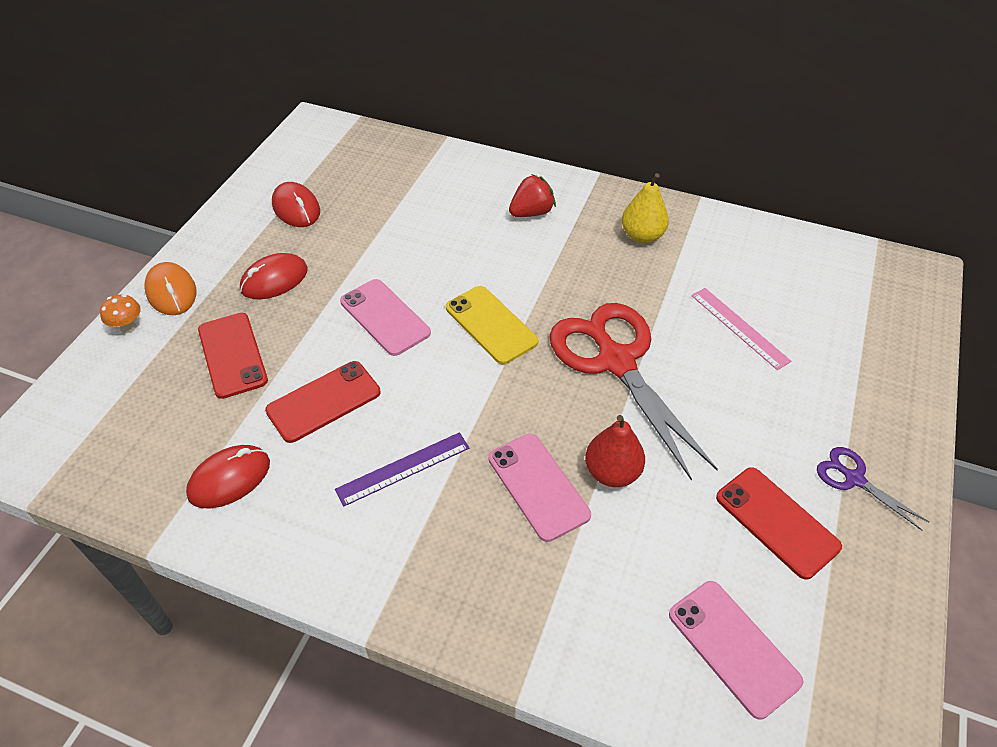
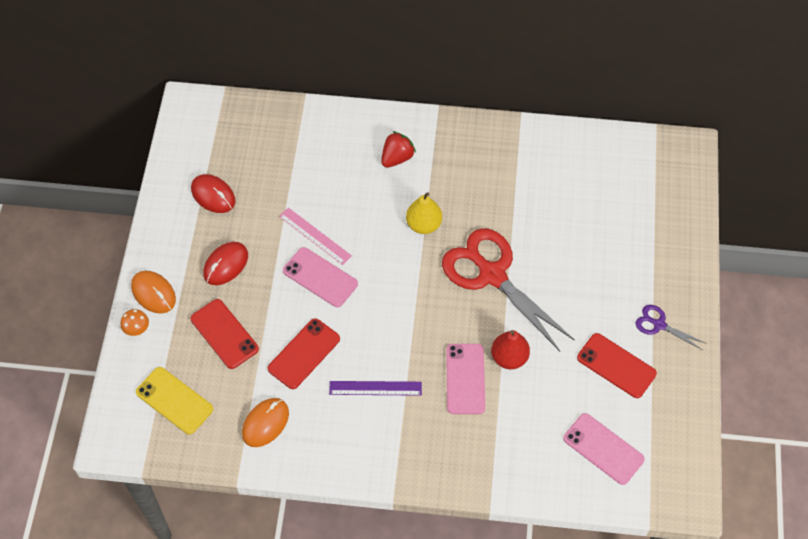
camera: 15 degrees left, 10 degrees up
red mouse [186,445,270,508] -> orange mouse [242,398,289,447]
purple ruler [335,432,469,507] -> purple ruler turned 45 degrees clockwise [329,381,422,396]
yellow phone [446,286,538,364] -> yellow phone moved to [136,367,213,434]
pink phone [488,434,591,542] -> pink phone turned 45 degrees clockwise [446,344,485,414]
yellow pear [622,173,669,243] -> yellow pear moved to [406,192,442,234]
pink ruler [691,288,791,370] -> pink ruler moved to [279,208,352,265]

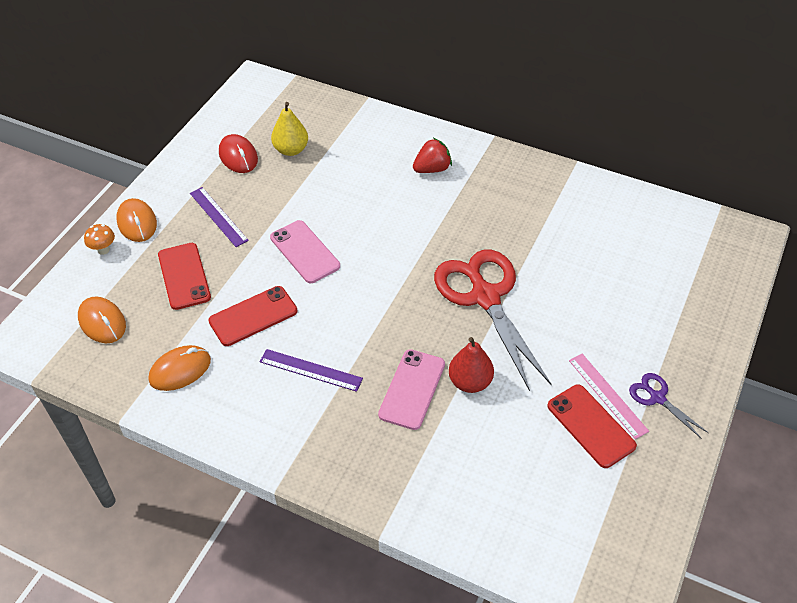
camera: 20 degrees right, 10 degrees down
yellow phone [136,367,213,434] -> orange mouse [78,296,126,343]
red mouse [203,242,248,285] -> purple ruler [190,187,249,247]
pink ruler [279,208,352,265] -> pink ruler moved to [569,354,649,439]
yellow pear [406,192,442,234] -> yellow pear moved to [271,102,308,156]
pink phone [563,413,645,485] -> none

